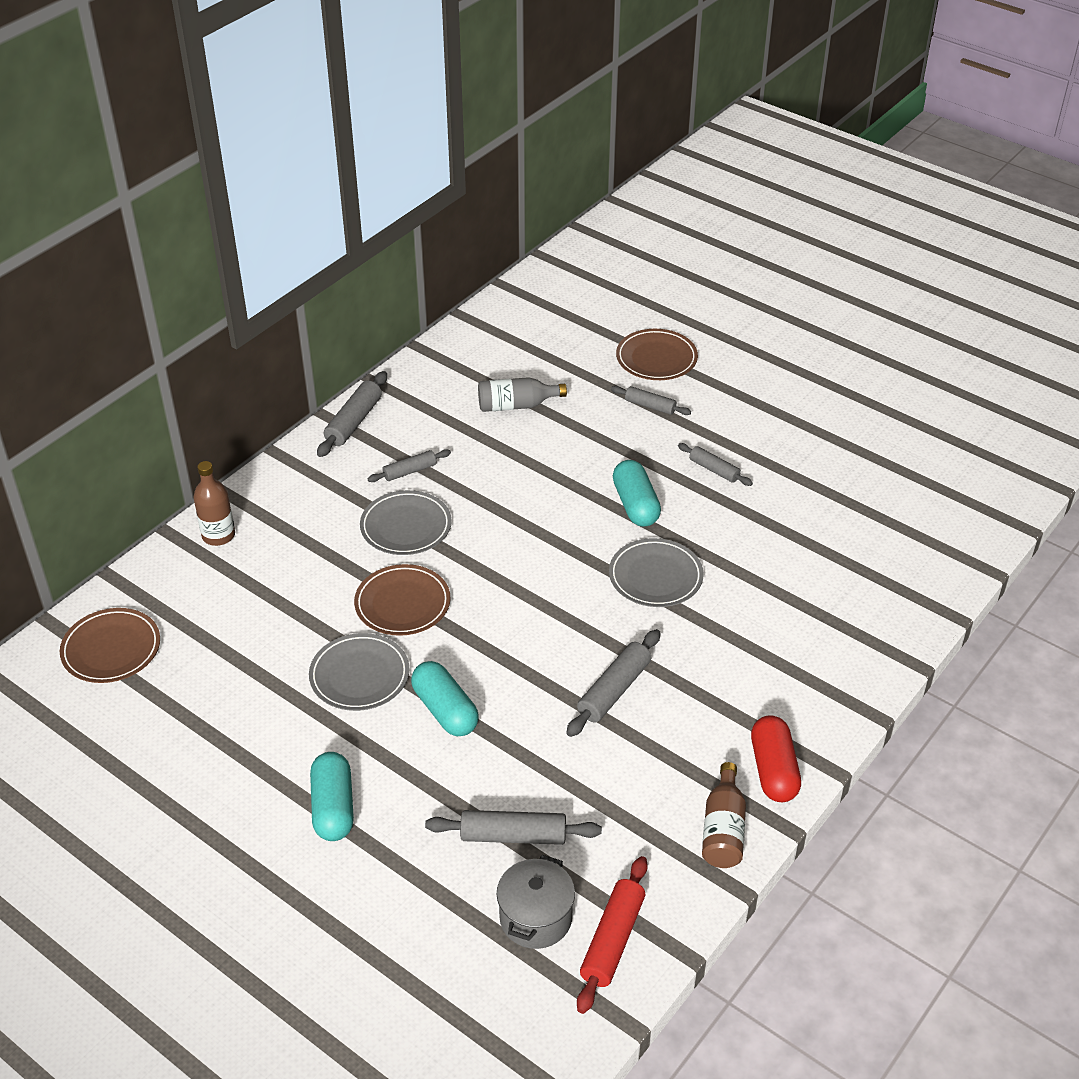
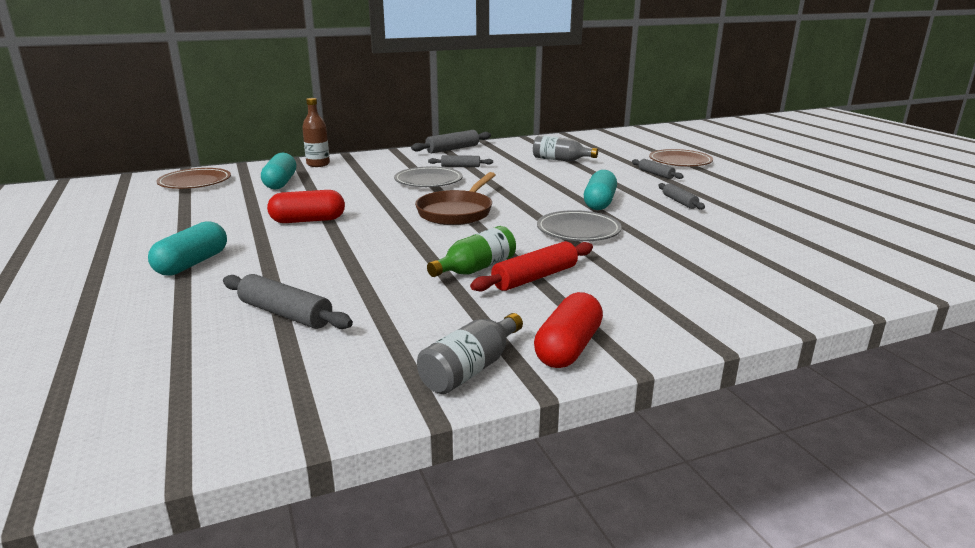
camera: 30 degrees right, 20 degrees down
grey plate [309,633,409,711] -> red capsule [267,190,345,223]
brown plate [354,564,451,636] -> none
turquoise capsule [411,661,479,736] -> turquoise capsule moved to [261,153,296,189]
grey pot [497,855,575,949] -> none
grey rolling pin [566,629,661,737] -> green bottle [427,226,516,277]
red rolling pin [577,856,648,1014] -> red rolling pin moved to [470,241,593,292]
brown bottle [702,762,746,868] -> grey bottle [417,313,523,394]
none -> brown pan [415,172,495,225]

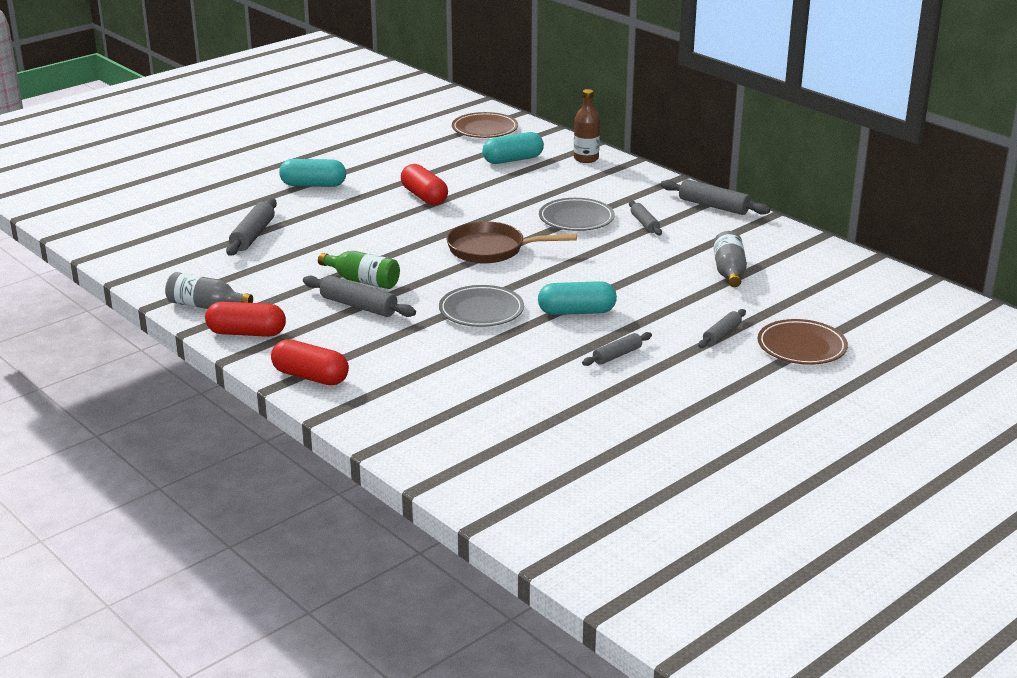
camera: 70 degrees right, 5 degrees up
red rolling pin [470,241,593,292] -> grey rolling pin [303,275,416,317]
none -> red capsule [271,339,349,385]

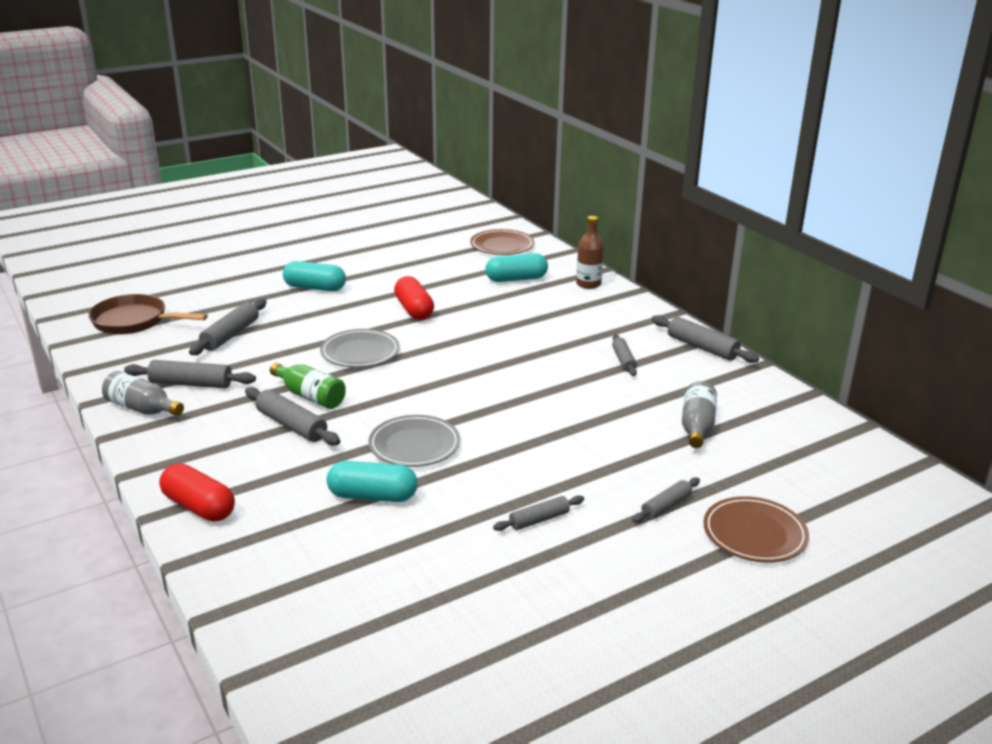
camera: 10 degrees right, 0 degrees up
red capsule [205,301,286,337] -> none
brown pan [446,221,577,264] -> brown pan moved to [88,294,208,334]
turquoise capsule [538,281,617,315] -> turquoise capsule moved to [327,461,418,502]
grey plate [539,198,615,231] -> grey plate moved to [320,329,400,368]
none -> grey rolling pin [124,360,256,388]

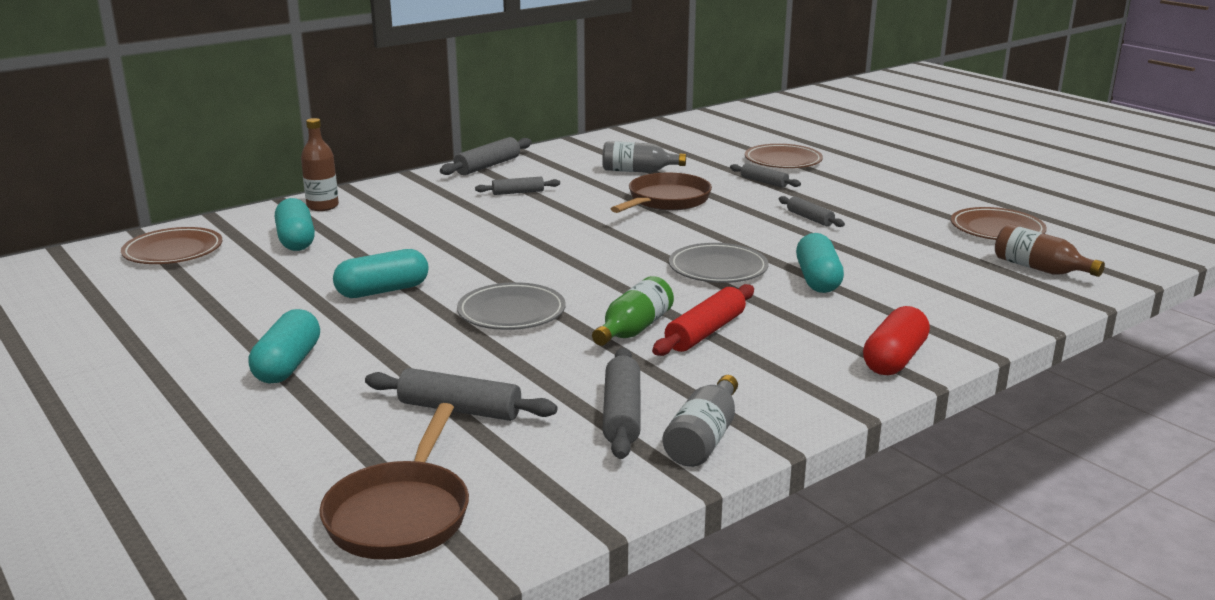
camera: 95 degrees left, 5 degrees down
grey rolling pin [245,387,340,446] -> red rolling pin [652,284,754,356]
red capsule [394,276,434,320] -> turquoise capsule [333,249,429,298]
none -> brown pan [611,173,712,213]
none -> brown plate [951,207,1047,240]
none -> brown bottle [995,224,1105,277]

